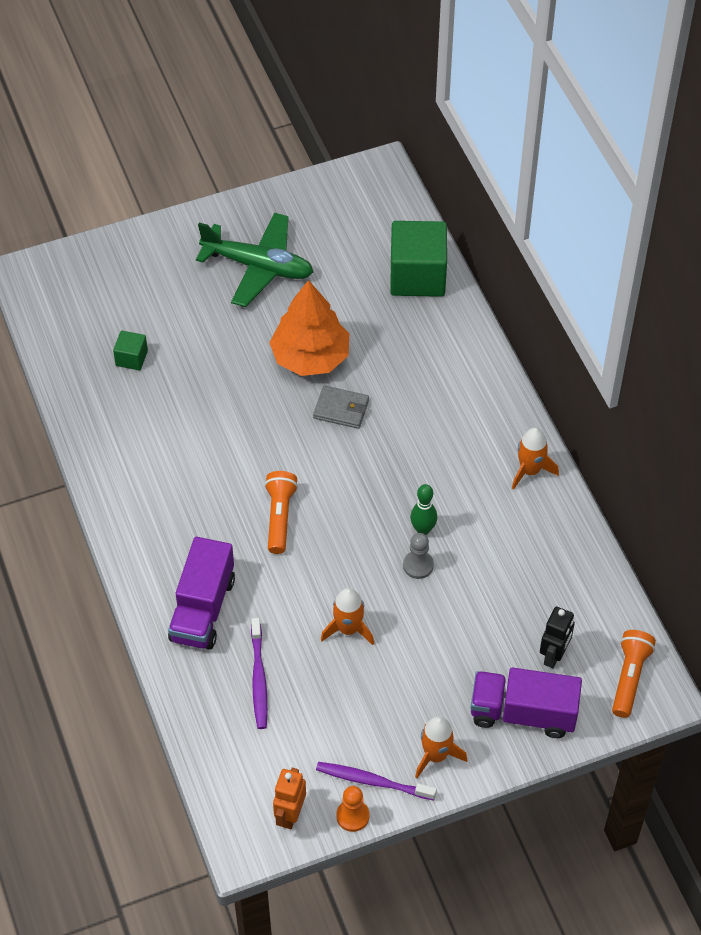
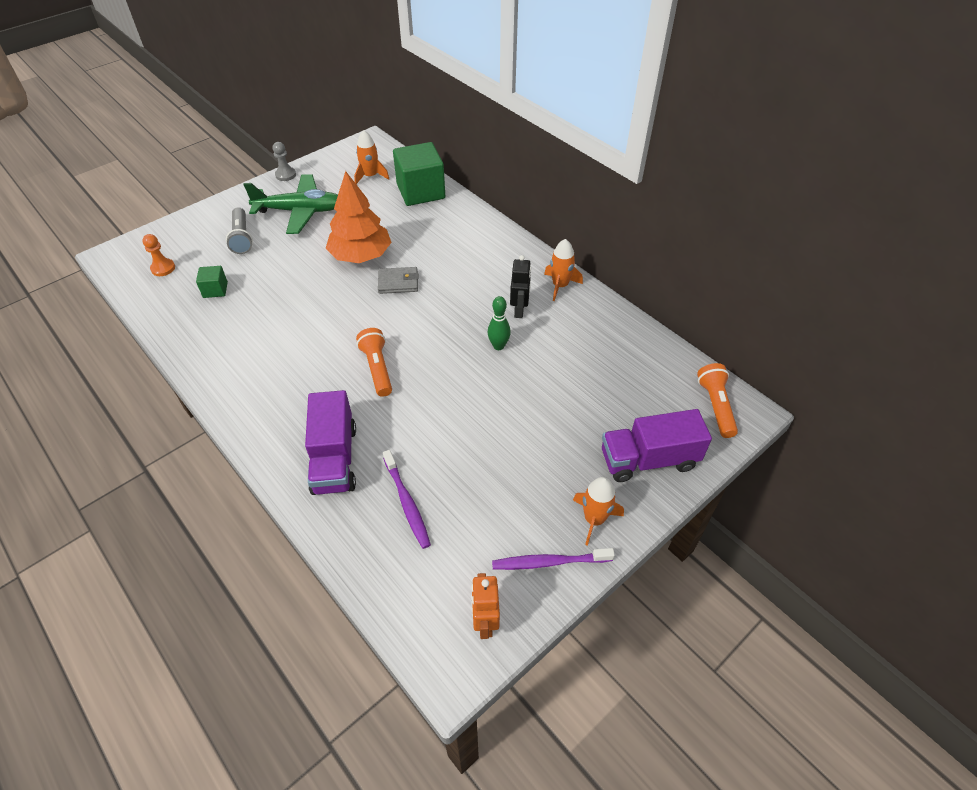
camera: 20 degrees left, 5 degrees down
orange rocket [321,588,374,645] -> orange rocket moved to [354,130,389,184]
orange pawn [336,786,369,832] -> orange pawn moved to [142,234,175,276]
grey pawn [403,533,434,579] -> grey pawn moved to [273,142,296,181]
black robot [540,607,575,668] -> black robot moved to [510,255,531,318]
none -> grey flashlight [226,207,253,254]

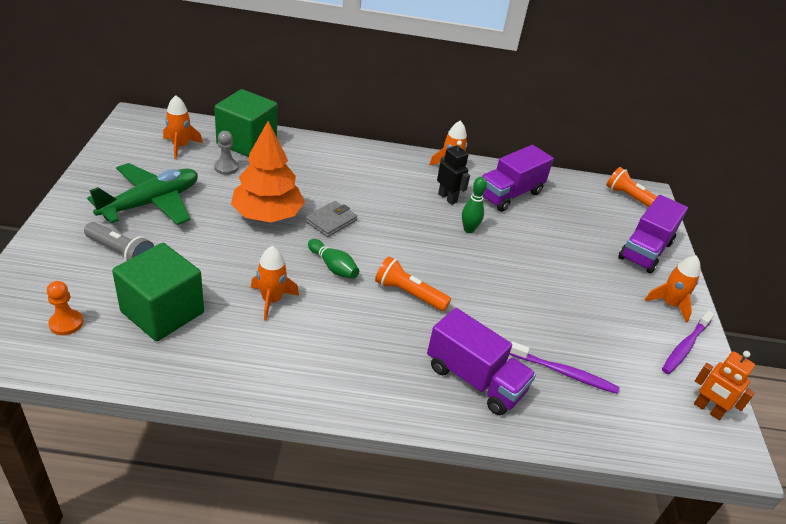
camera: 50 degrees left, 10 degrees down
green cube [196,266,228,298] -> green cube [112,243,204,341], size x2.11
grey pawn [273,142,296,181] -> grey pawn moved to [214,131,239,175]
none -> orange rocket [251,246,299,321]
none -> green bowling pin [308,239,359,279]
none -> purple truck [481,145,554,212]

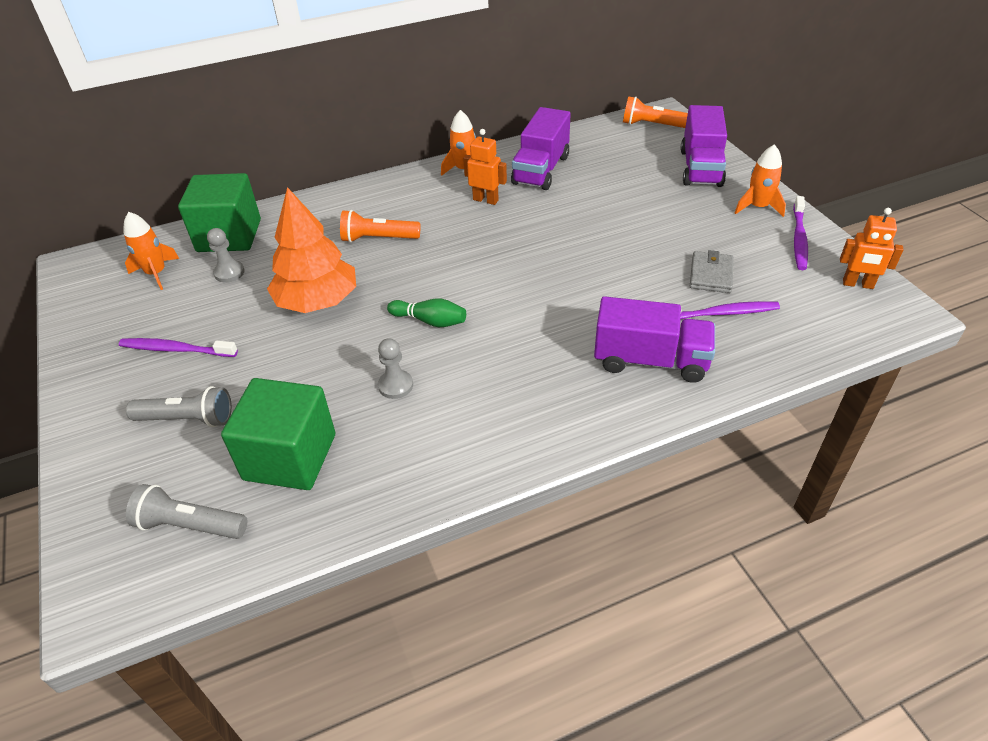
camera: 20 degrees left, 5 degrees up
orange pawn [47,281,83,335] -> grey flashlight [126,484,247,539]
green plane [87,163,198,225] -> purple toothbrush [119,338,238,357]
orange rocket [251,246,299,321] -> grey pawn [378,338,413,399]
grey wallet [305,201,357,237] -> grey wallet moved to [690,250,734,293]
orange flashlight [375,256,451,311] -> orange flashlight moved to [340,210,420,243]
black robot [437,141,470,205] -> orange robot [463,129,507,205]
green bowling pin [462,177,487,233] -> none

